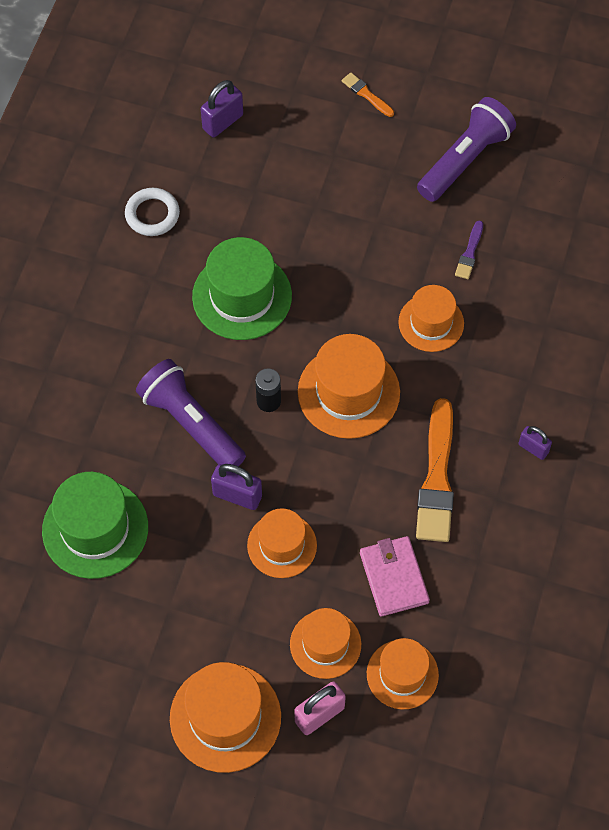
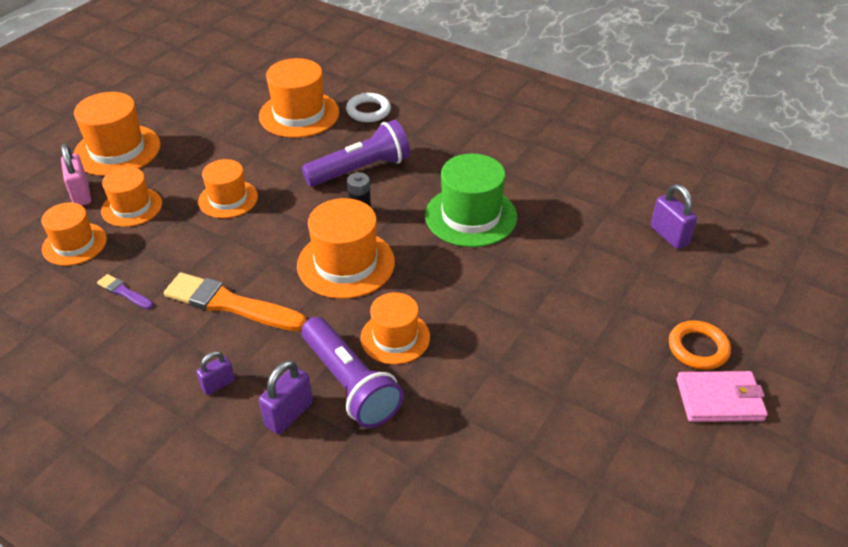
camera: 105 degrees right, 20 degrees down
green hat [42,472,148,579] -> orange hat [259,58,339,138]
white ring [125,188,180,236] -> white ring moved to [346,93,391,122]
purple padlock [211,464,262,510] -> purple padlock moved to [259,360,313,434]
orange brush [342,73,394,117] -> orange ring [669,321,731,370]
pink wallet [360,536,430,616] -> pink wallet moved to [677,371,768,422]
purple flashlight [417,97,516,202] -> purple flashlight moved to [301,317,404,428]
purple brush [455,221,483,279] -> purple brush moved to [97,274,153,309]

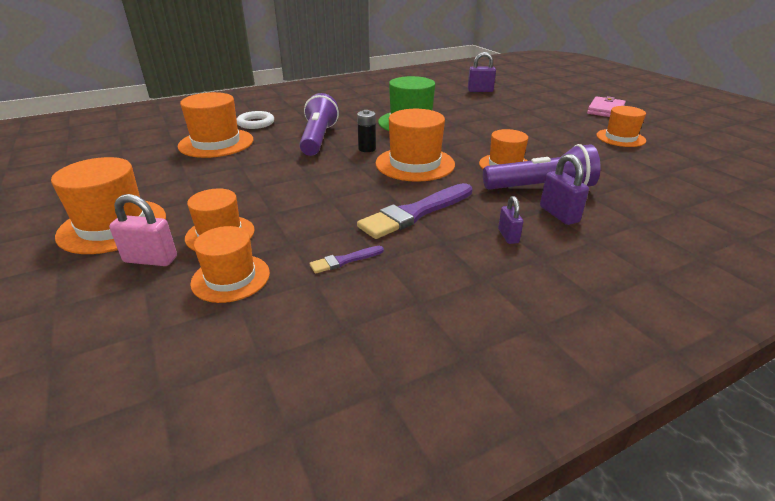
camera: 60 degrees left, 10 degrees down
orange brush [164,272,307,331] -> purple brush [357,183,472,239]
orange hat [198,159,258,218] -> orange hat moved to [596,106,646,147]
orange ring [669,321,731,370] -> none

